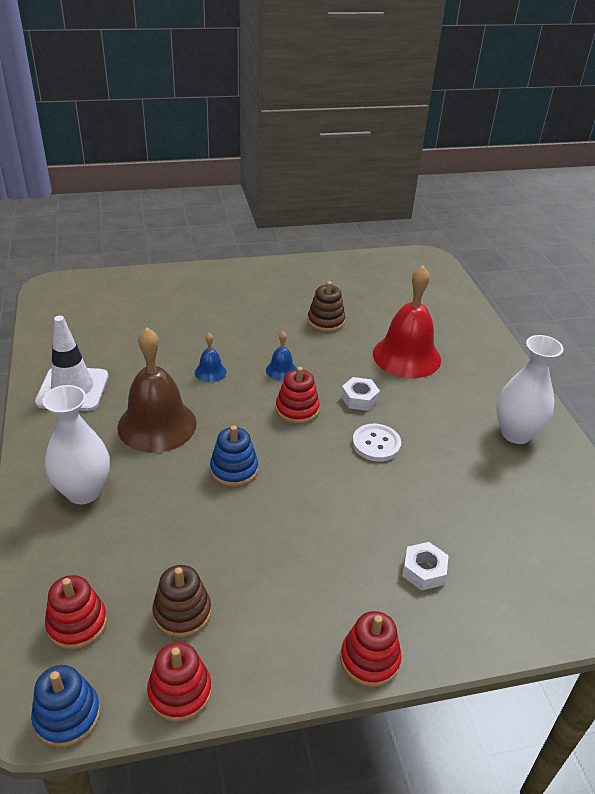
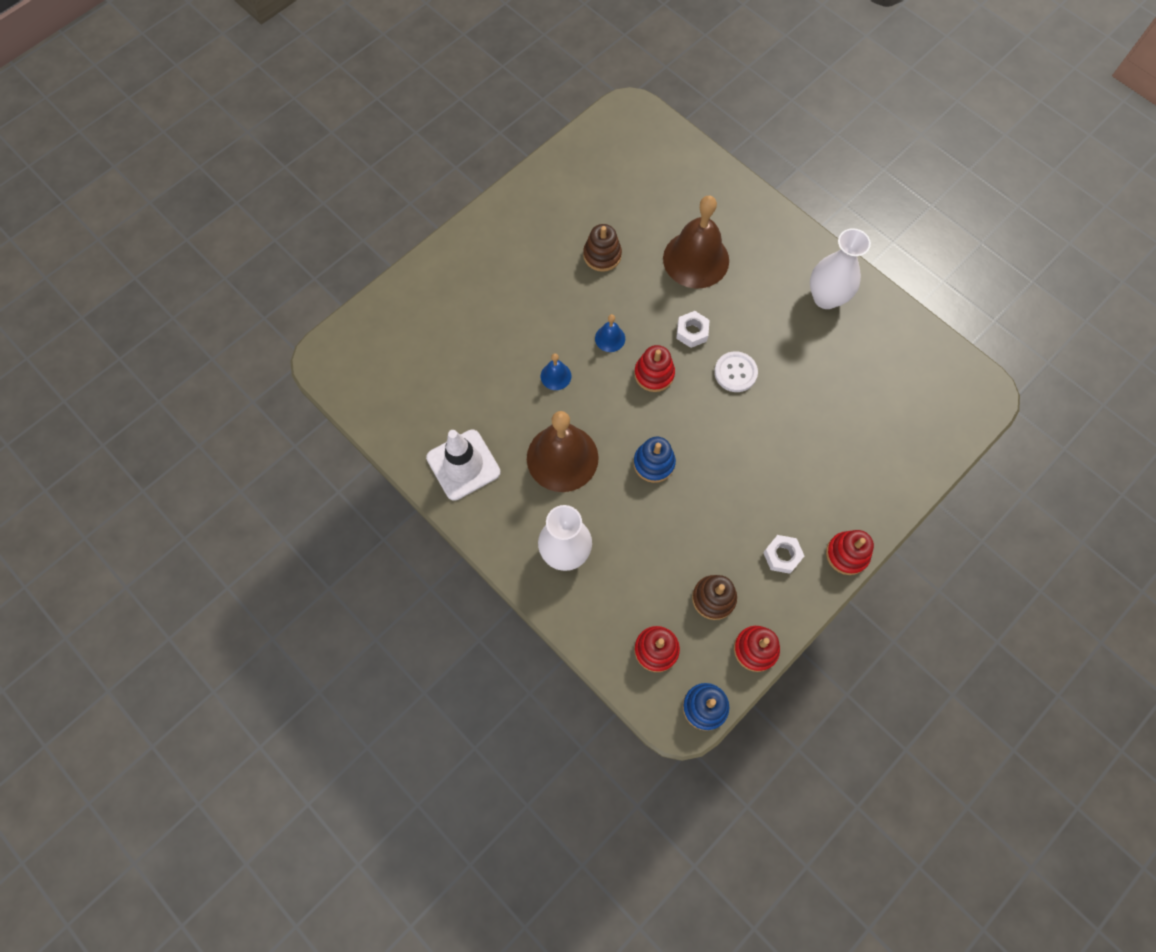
camera: 30 degrees left, 30 degrees up
red bell [373,266,441,378] -> brown bell [663,195,729,288]
white nut [402,542,449,591] -> white nut moved to [763,535,804,574]

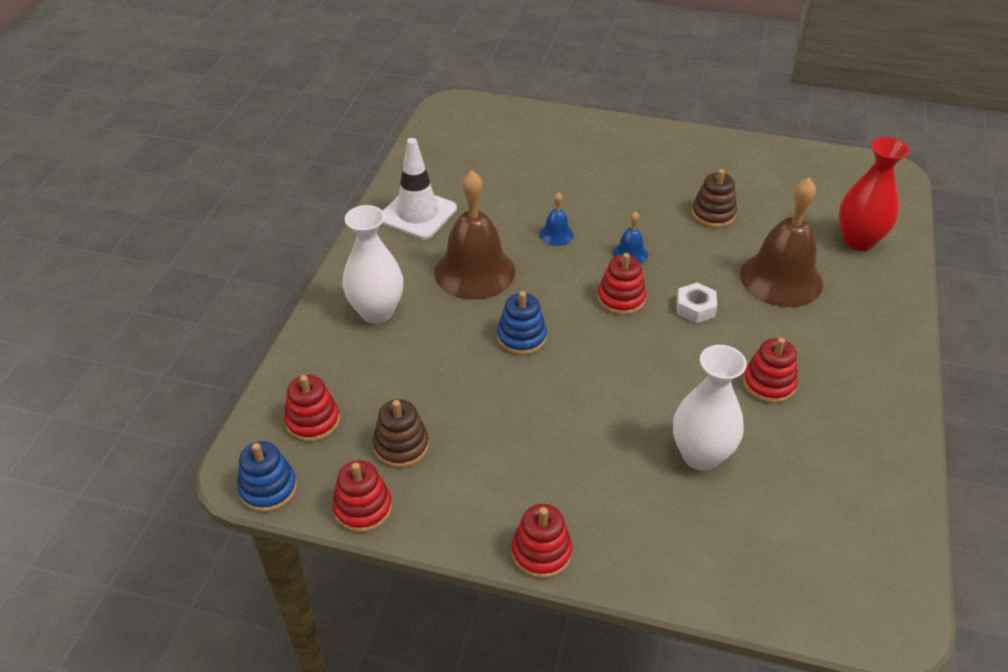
camera: 60 degrees right, 25 degrees down
white button [714,351,758,392] -> none
white nut [763,535,804,574] -> none
white vase [810,228,871,309] -> white vase moved to [673,345,747,471]
none -> red stacking toy [743,338,798,403]
none -> red vase [839,137,909,251]

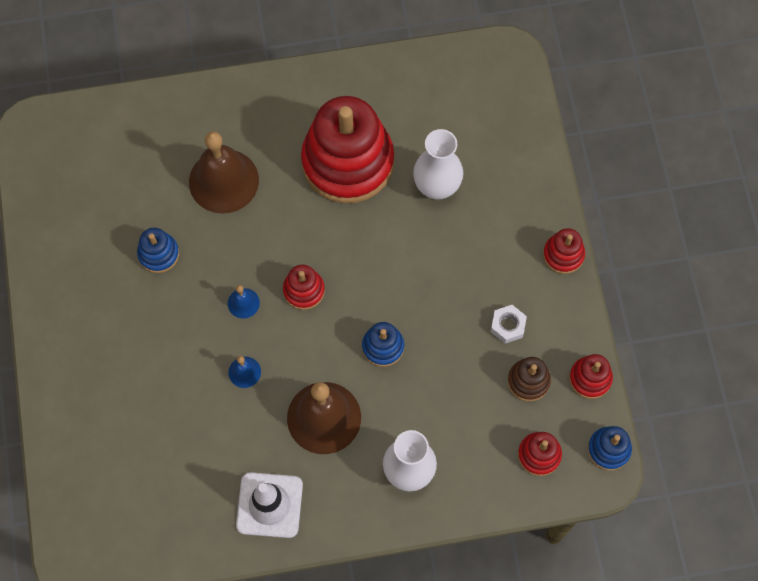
camera: 115 degrees left, 25 degrees up
white nut [677,283,717,323] -> white nut moved to [491,305,527,343]
brown stacking toy [692,169,737,228] -> blue stacking toy [137,228,179,273]
red stacking toy [743,338,798,403] -> red stacking toy [301,96,394,204], size x2.29
red vase [839,137,909,251] -> none

